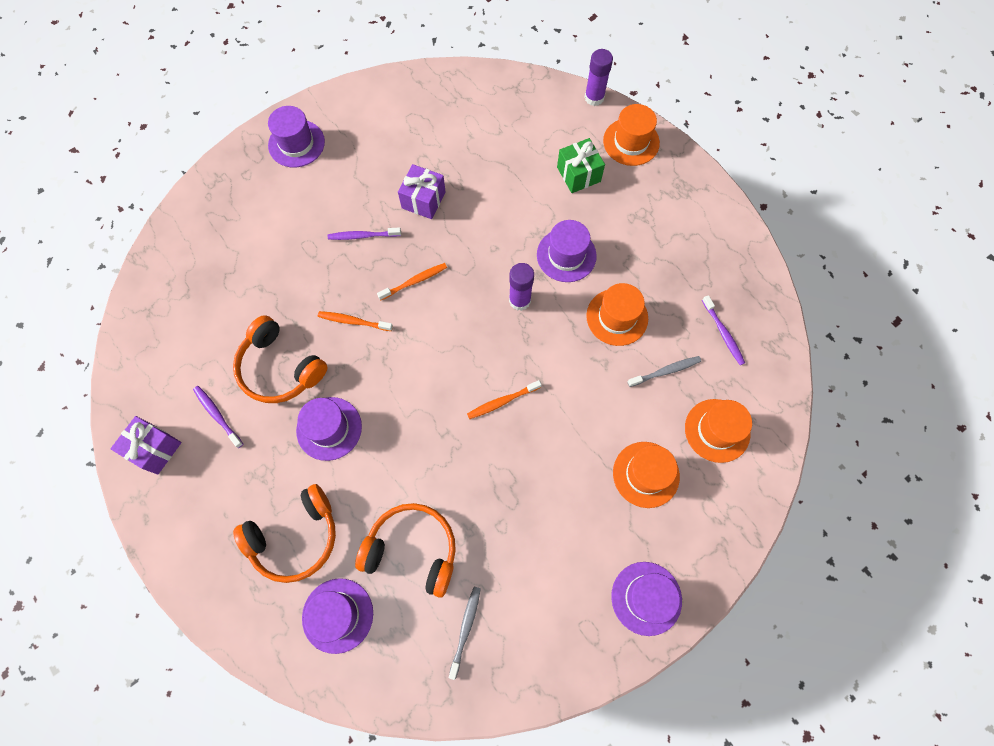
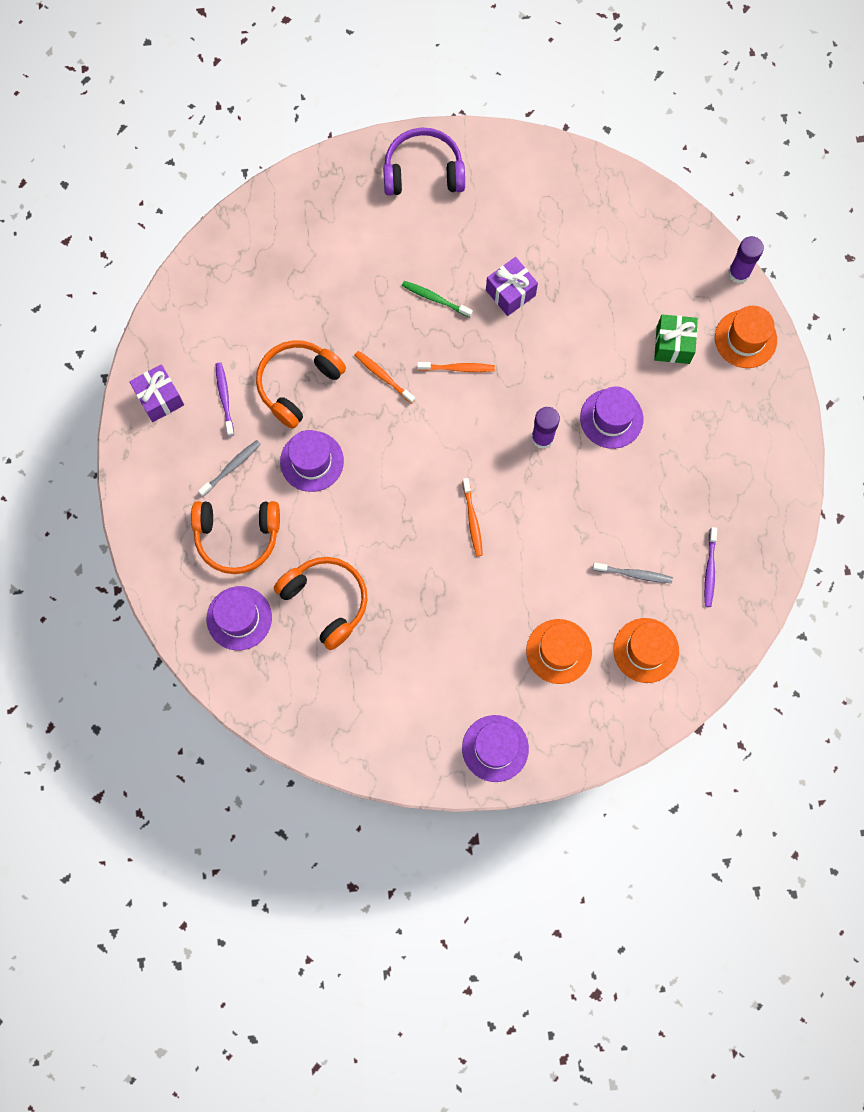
camera: 30 degrees right, 5 degrees up
orange headphones [233,315,327,403] -> orange headphones turned 60 degrees clockwise [256,340,346,429]
purple hat [268,106,325,167] -> purple headphones [383,127,465,196]
purple toothbrush [328,227,401,240] -> green toothbrush [402,281,473,318]
grey toothbrush [449,586,481,680] -> grey toothbrush moved to [198,440,261,497]
orange toothbrush [467,380,542,419] -> orange toothbrush turned 105 degrees counterclockwise [462,478,483,556]
orange hat [586,283,648,346] -> none

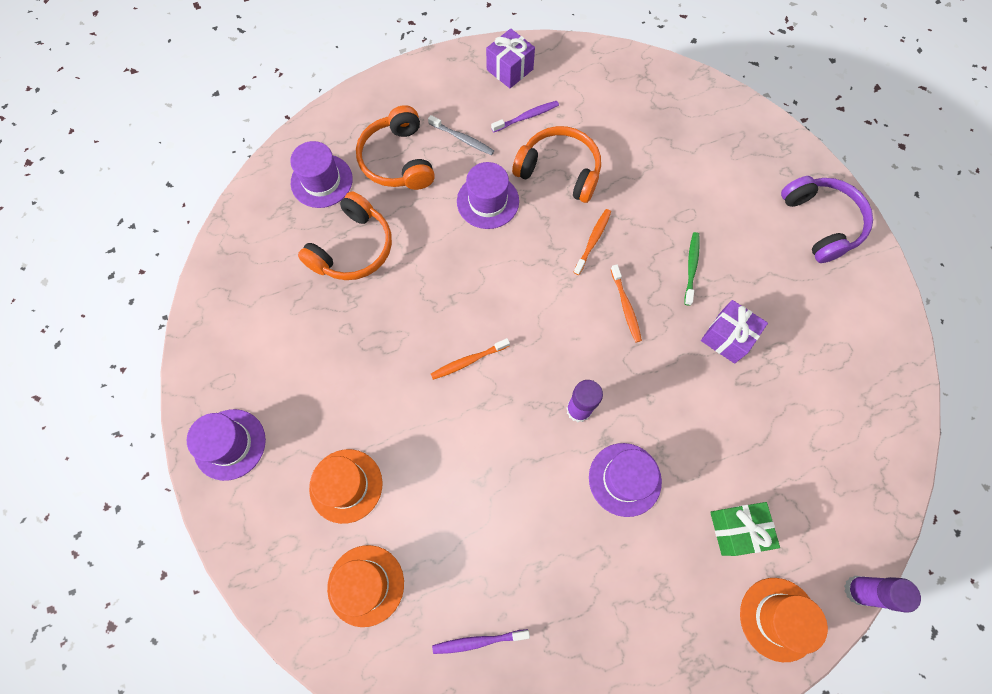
camera: 75 degrees right, 5 degrees down
grey toothbrush [593,563,673,583] -> none

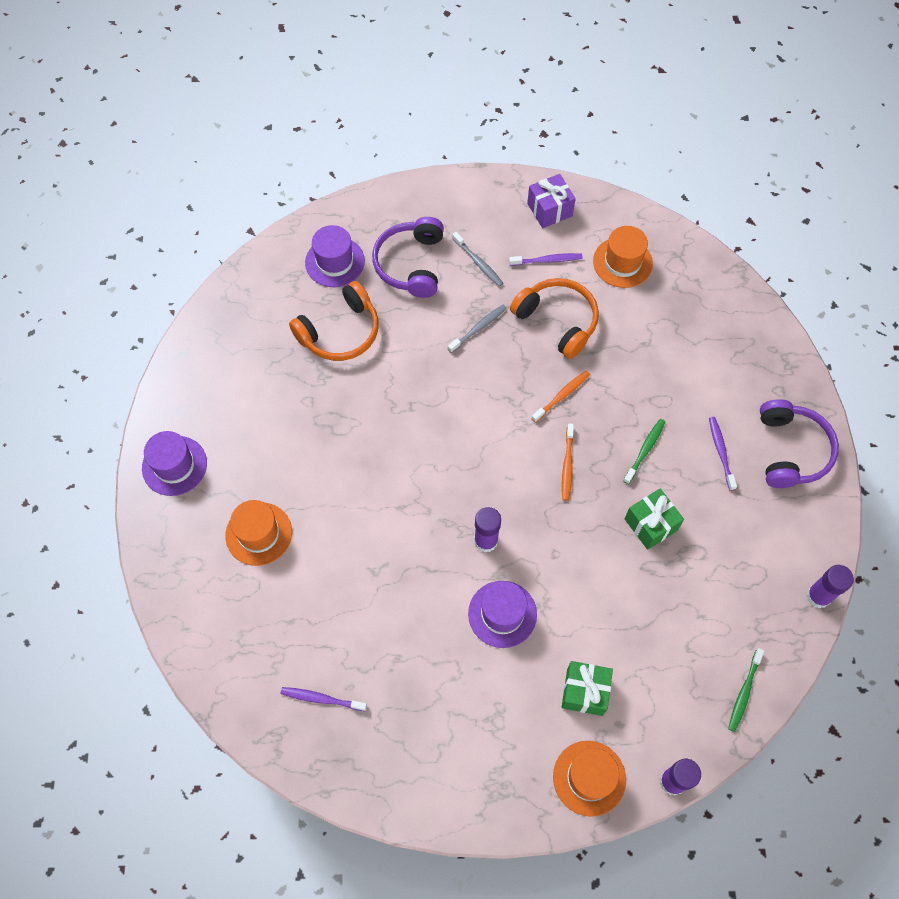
camera: 20 degrees right, 5 degrees down
orange hat [327,545,404,627] -> orange hat moved to [593,226,653,288]
orange headphones [356,105,435,190] -> purple headphones [372,217,444,298]
orange toothbrush [431,338,510,380] -> none
purple hat [457,162,519,229] -> grey toothbrush [448,304,507,353]
purple gift [701,300,768,363] -> green gift [625,488,684,550]
none -> purple toothbrush [709,417,737,490]
none -> green toothbrush [728,648,764,732]
none -> purple glue stick [806,565,854,608]

